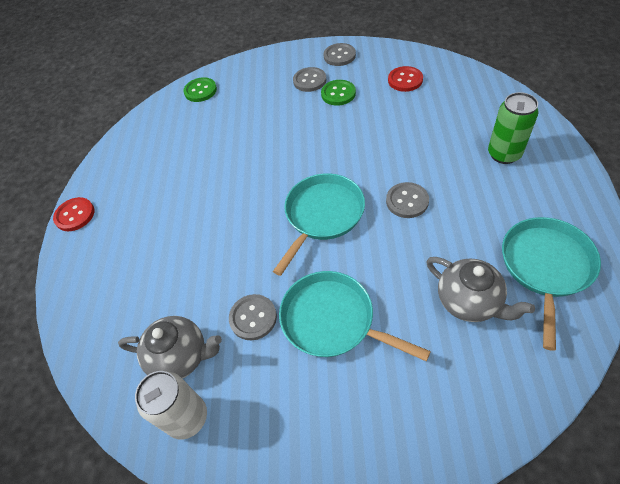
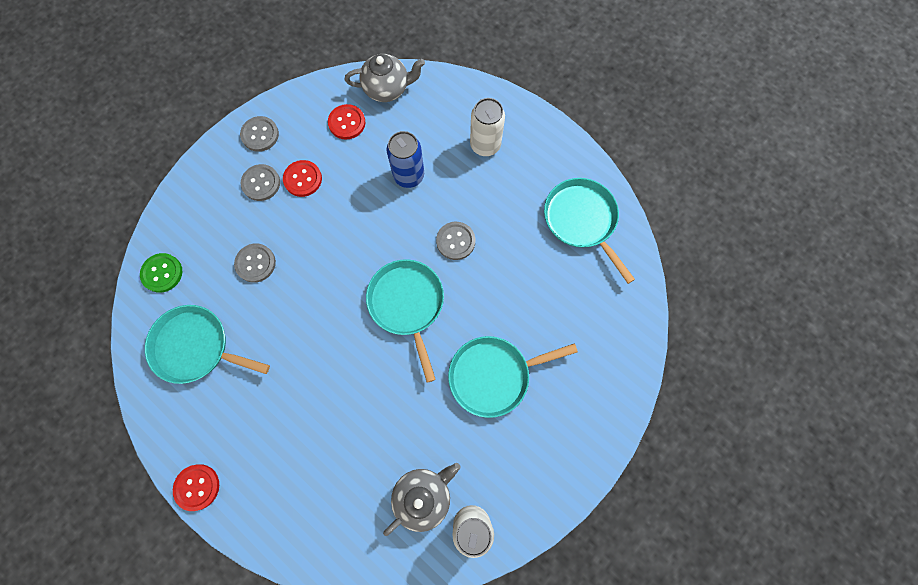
camera: 55 degrees left, 20 degrees up
grey button [229,294,277,340] -> grey button moved to [234,243,276,283]
green button [321,80,356,106] -> red button [283,160,322,197]
grey teapot [426,257,535,322] -> grey teapot moved to [345,54,425,102]
green can [488,92,539,164] -> white can [470,98,505,156]
none -> turquoise pan [145,305,270,384]
none -> blue can [387,131,424,188]

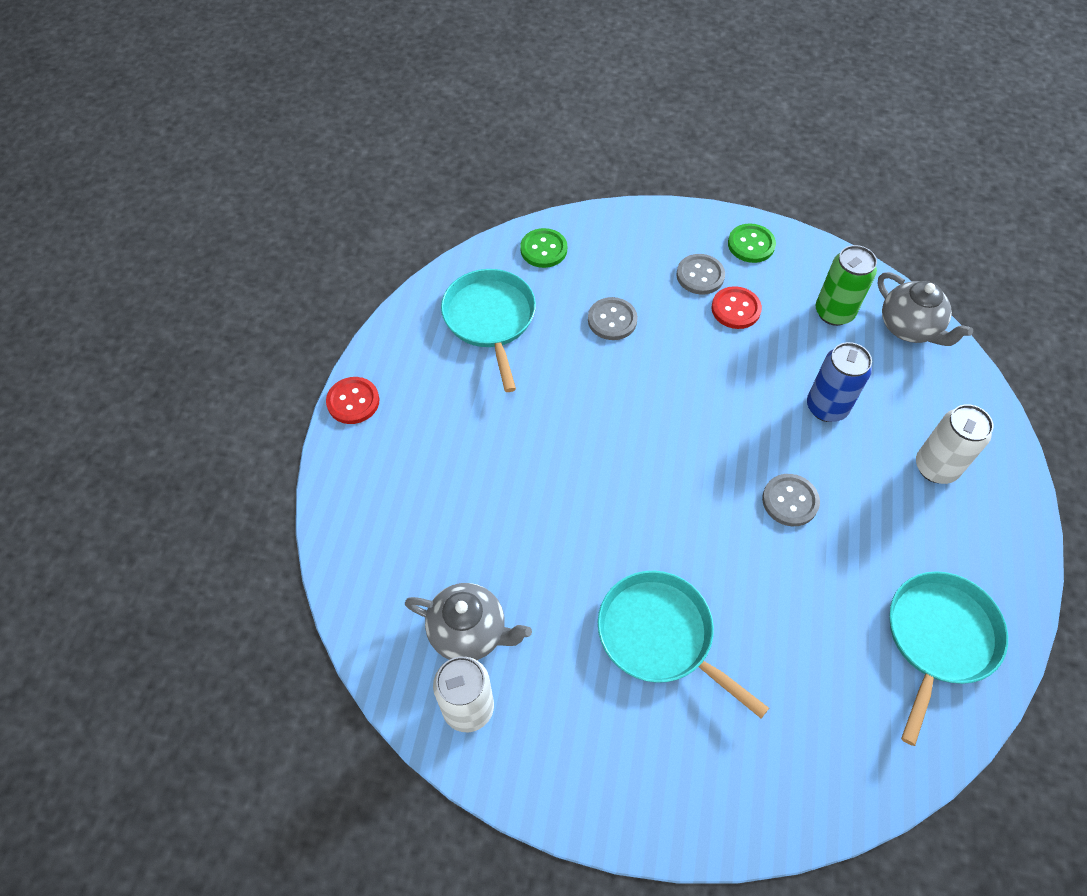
camera: 60 degrees right, 15 degrees down
grey button [240,116,279,152] -> green button [728,223,776,263]
red button [328,104,365,140] -> green can [816,245,877,326]
turquoise pan [366,259,444,383] -> none

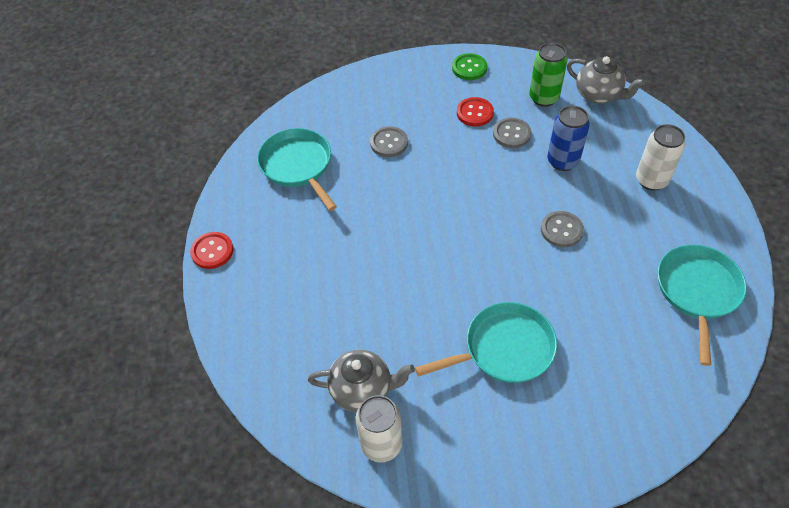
camera: 15 degrees left, 5 degrees down
green button [520,228,567,268] -> none
turquoise pan [598,571,769,718] -> turquoise pan turned 135 degrees clockwise [415,302,557,383]
grey button [676,254,725,295] -> grey button moved to [493,118,531,148]

